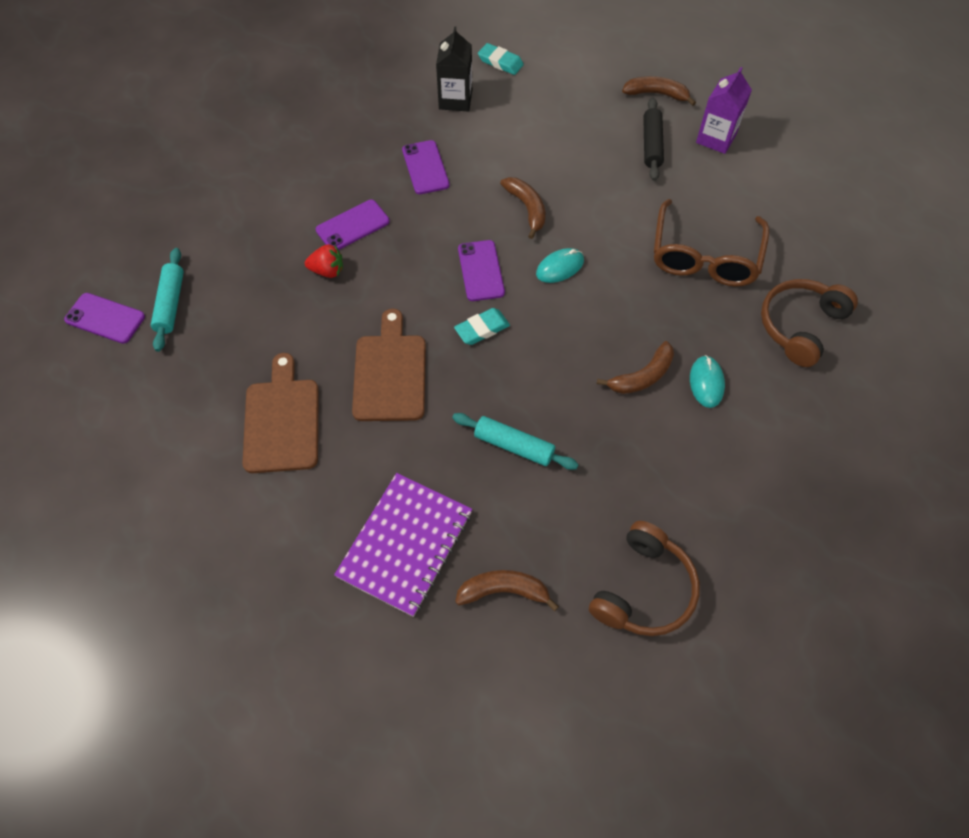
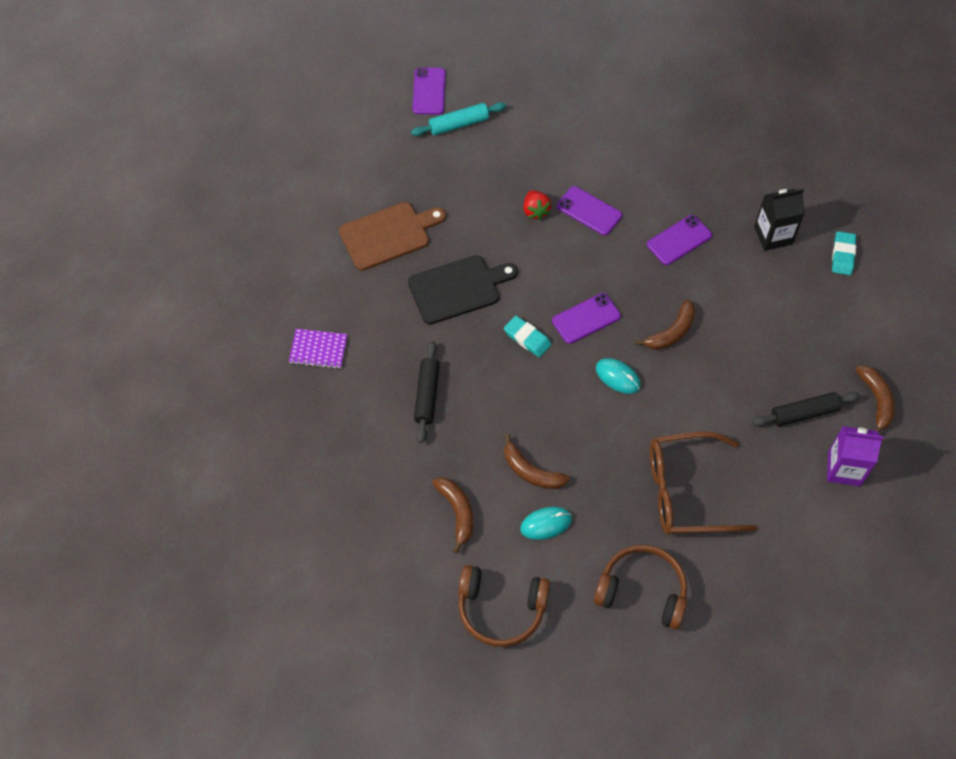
camera: 70 degrees right, 0 degrees up
purple notebook [334,473,472,617] -> purple notebook [289,329,348,369], size x0.56
brown cutting board [352,309,426,421] -> black cutting board [408,255,518,325]
turquoise rolling pin [452,413,579,470] -> black rolling pin [414,341,440,443]
brown banana [455,570,559,611] -> brown banana moved to [432,477,473,553]
brown headphones [589,521,700,636] -> brown headphones moved to [458,565,550,647]

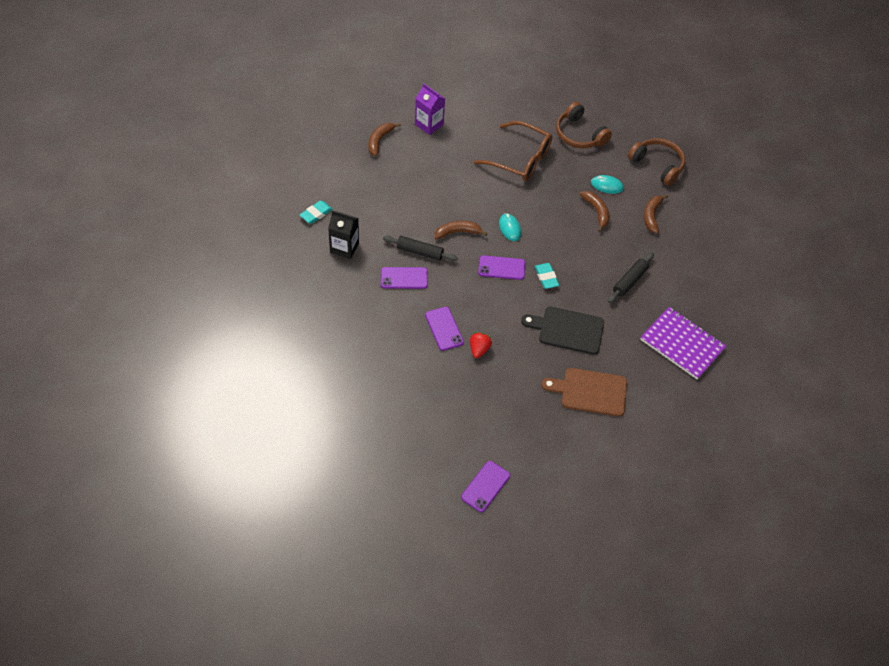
camera: 150 degrees left, 5 degrees down
purple notebook [289,329,348,369] -> purple notebook [640,307,726,379], size x1.80
turquoise rolling pin [411,102,506,136] -> none
black rolling pin [752,392,860,426] -> black rolling pin moved to [383,235,458,261]

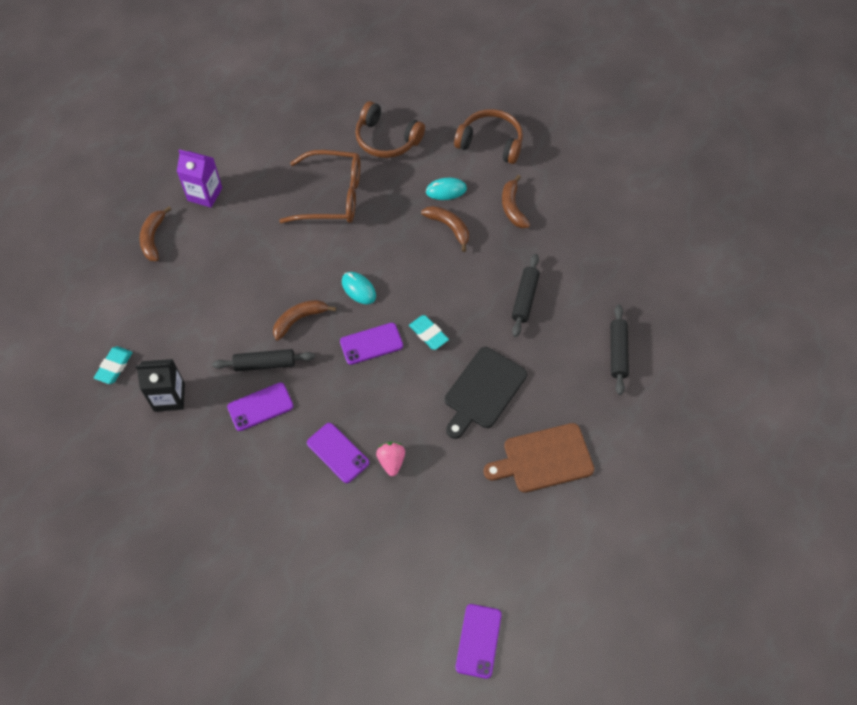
camera: 20 degrees left, 5 degrees up
red strawberry [470,332,492,358] -> pink strawberry [376,442,405,476]
black cutting board [521,307,604,355] -> black cutting board turned 45 degrees counterclockwise [445,347,527,439]
purple notebook [640,307,726,379] -> black rolling pin [610,304,629,395]

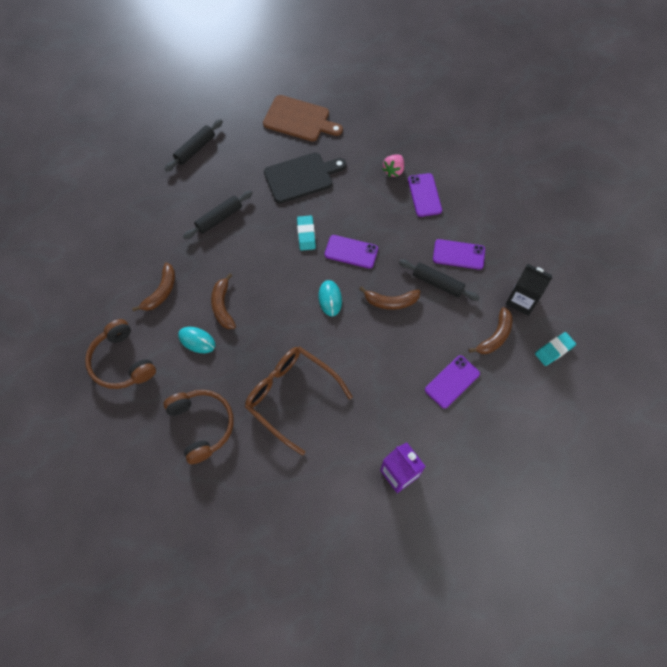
camera: 145 degrees left, 5 degrees up
brown banana [140,207,171,261] -> brown banana moved to [468,307,512,354]
purple phone [455,604,502,679] -> purple phone moved to [425,355,480,409]

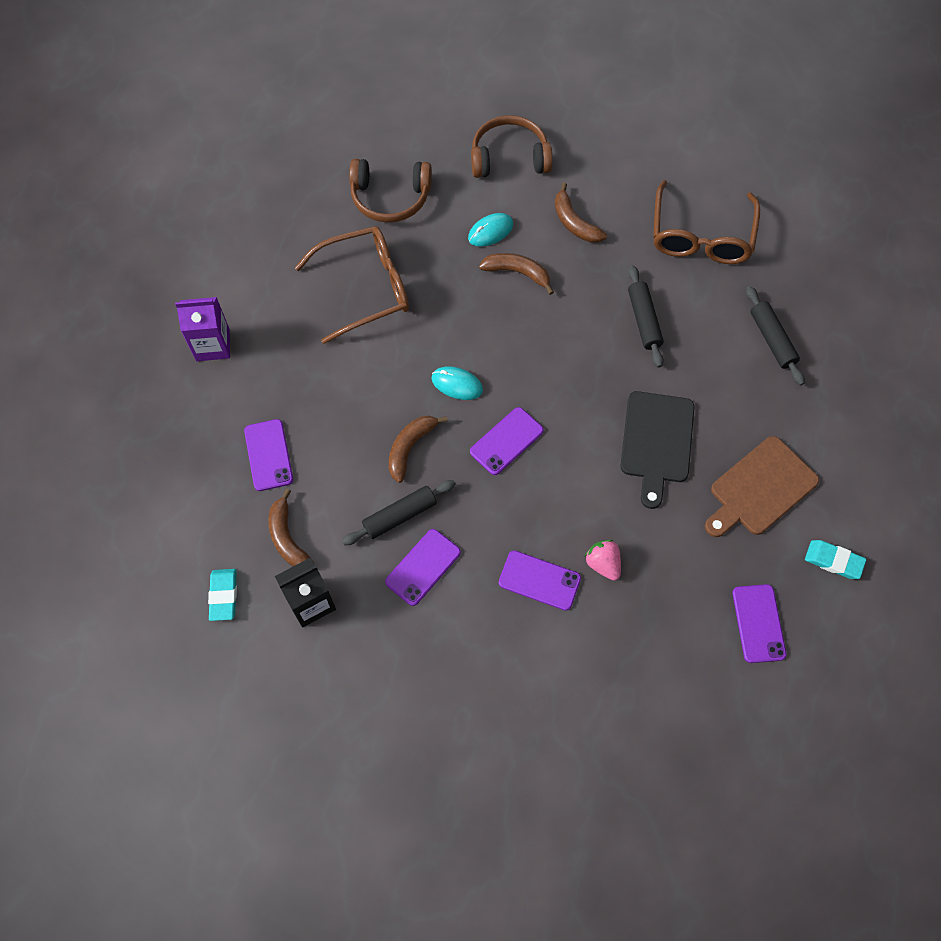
camera: 120 degrees right, 0 degrees up
turquoise eraser [297,216,316,251] -> turquoise eraser moved to [805,540,866,579]
none -> brown glasses [653,180,760,264]
none -> purple phone [732,584,786,663]

